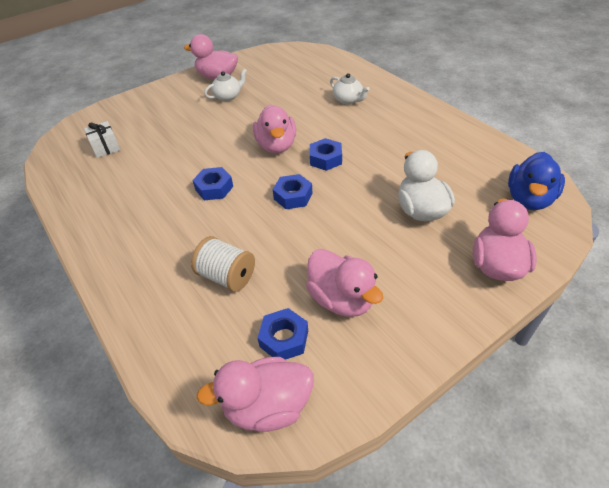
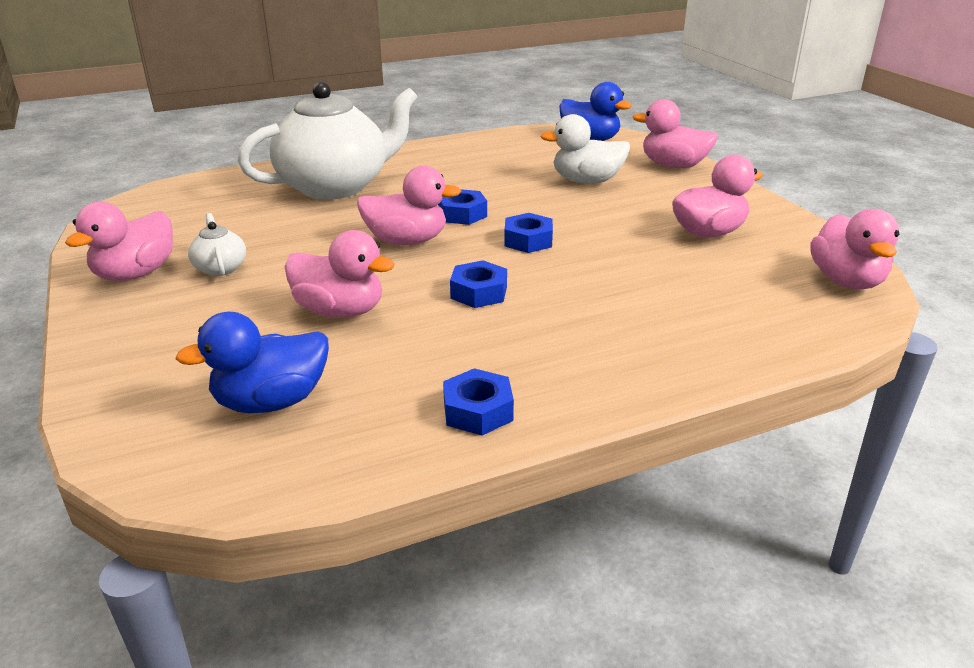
camera: 80 degrees left, 15 degrees down
white gift [84,121,120,158] -> blue duck [175,312,329,413]
white spool [191,236,255,292] -> none
blue nut [258,308,308,360] -> blue nut moved to [443,368,514,436]
white teapot [330,73,370,104] -> white teapot [237,82,418,200], size x2.48
none -> pink duck [285,230,395,318]

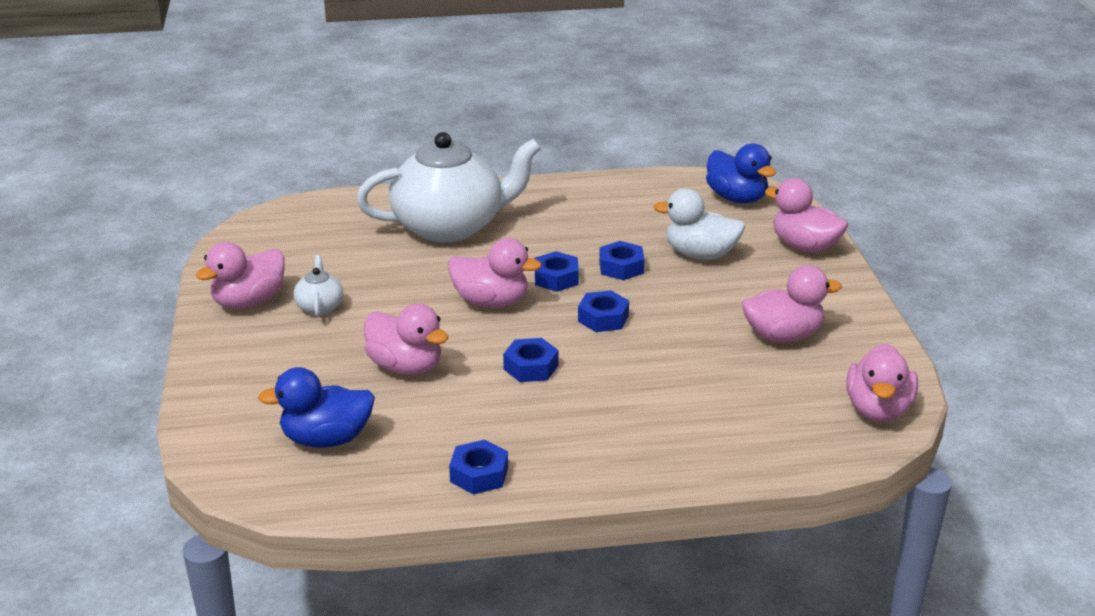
camera: 15 degrees right, 0 degrees up
none -> blue nut [599,241,645,280]

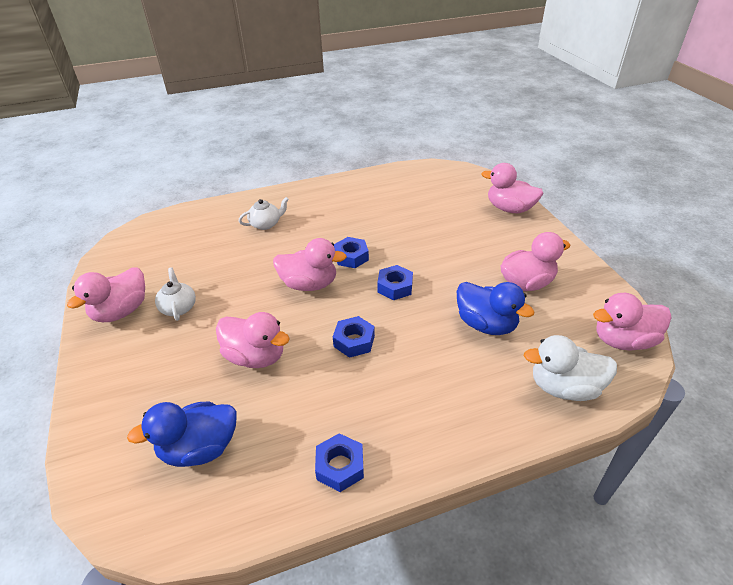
camera: 10 degrees left, 10 degrees up
white teapot [356,132,541,243] -> white teapot [239,197,289,230], size x0.40
blue nut [599,241,645,280] -> none
white duck [653,188,746,260] -> white duck moved to [524,335,617,401]
blue duck [706,144,776,203] -> blue duck moved to [457,282,535,335]
pink duck [846,343,918,422] -> pink duck turned 75 degrees clockwise [593,293,672,351]

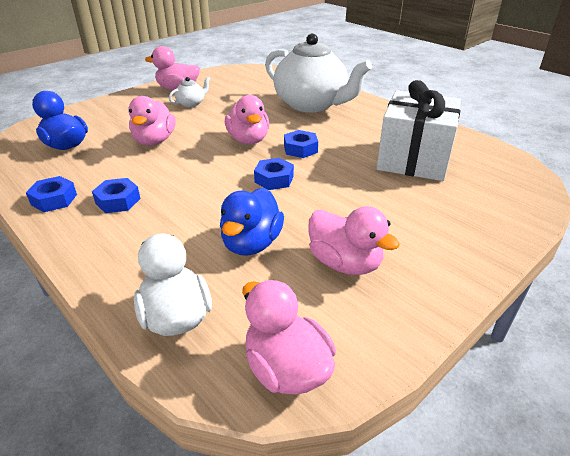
camera: 65 degrees right, 5 degrees down
white teapot [239,197,289,230] -> white teapot [265,33,372,112], size x2.48
blue nut [333,316,375,358] -> blue nut moved to [92,178,140,213]
pink duck [481,163,543,213] -> none
none -> white gift [376,80,461,181]

